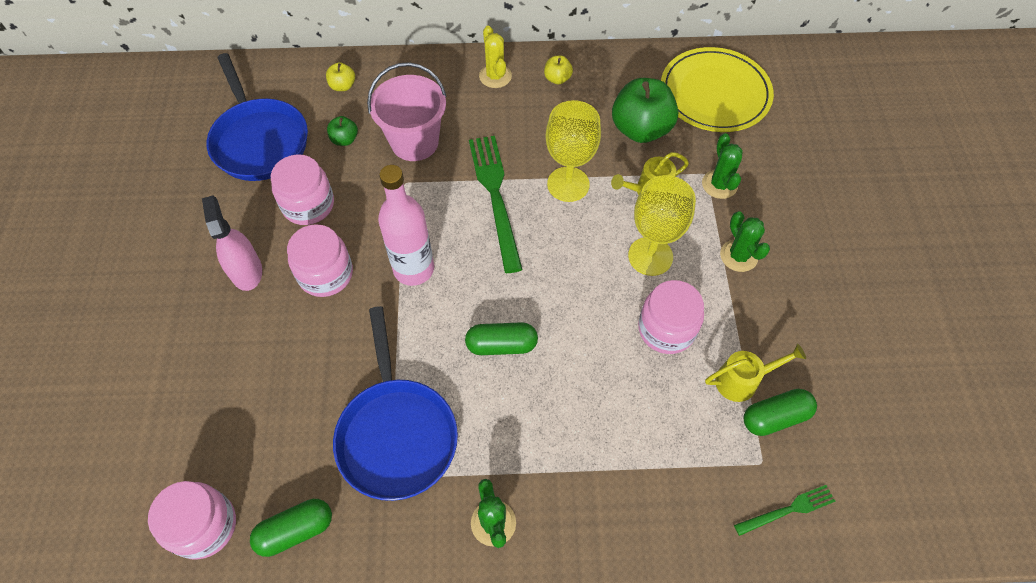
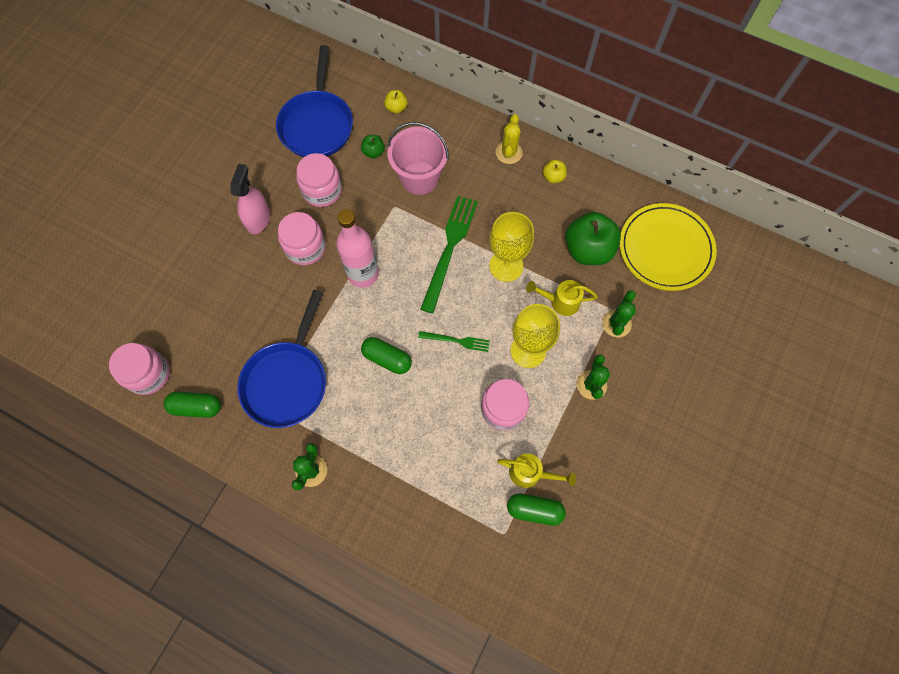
camera: 30 degrees right, 10 degrees up
green fork [734,485,835,536] -> green fork moved to [418,331,490,352]

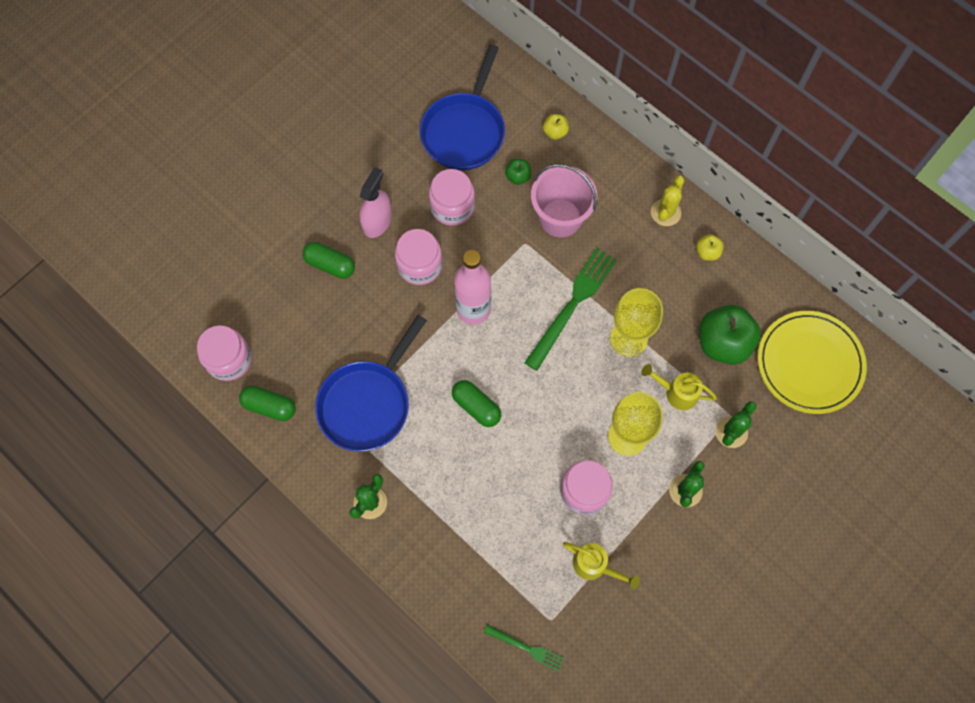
camera: 15 degrees right, 0 degrees up
green fork [418,331,490,352] -> green fork moved to [484,625,564,672]
green capsule [507,494,566,526] -> green capsule moved to [302,242,355,279]

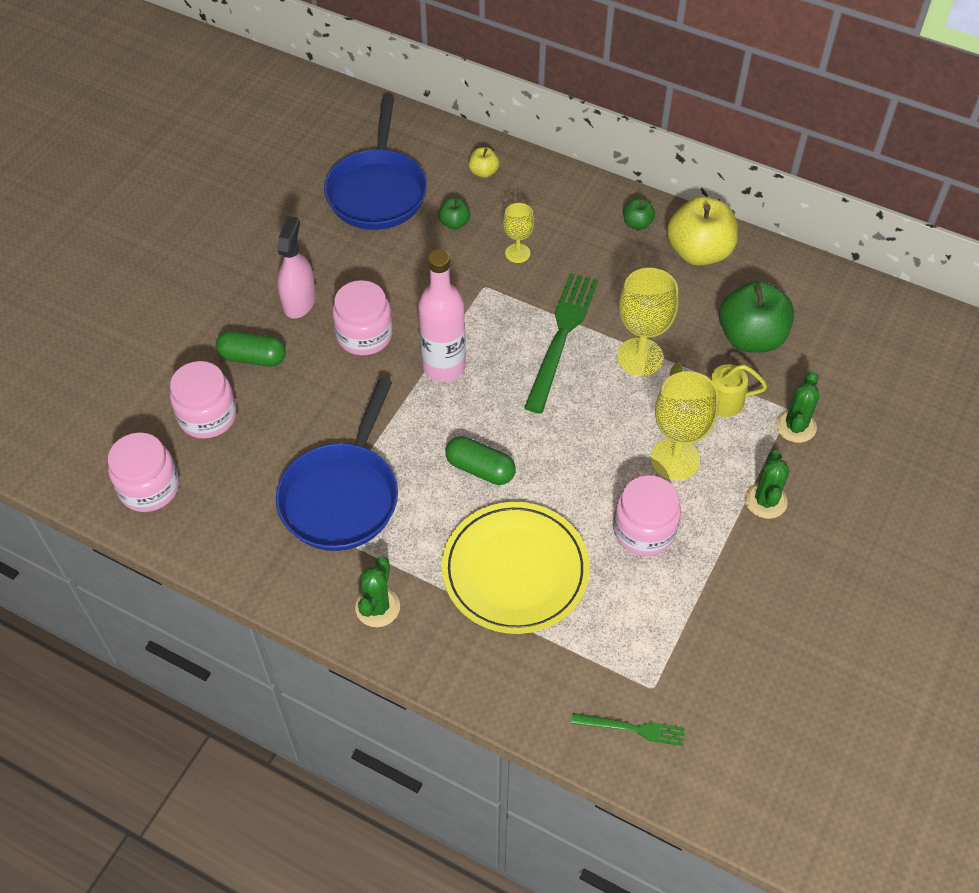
camera: 15 degrees left, 15 degrees down
green capsule [239,385,296,421] -> none
pink jar [429,169,475,226] -> pink jar moved to [170,361,237,439]
pink bucket [531,164,597,237] -> yellow goblet [503,203,534,263]
yellow watering can [563,542,640,589] -> none
yellow cactus [651,176,684,226] -> green apple [623,198,655,230]
yellow apple [696,234,724,261] -> yellow apple [667,196,738,266], size x2.15
yellow plate [758,311,867,414] -> yellow plate moved to [442,502,590,634]

